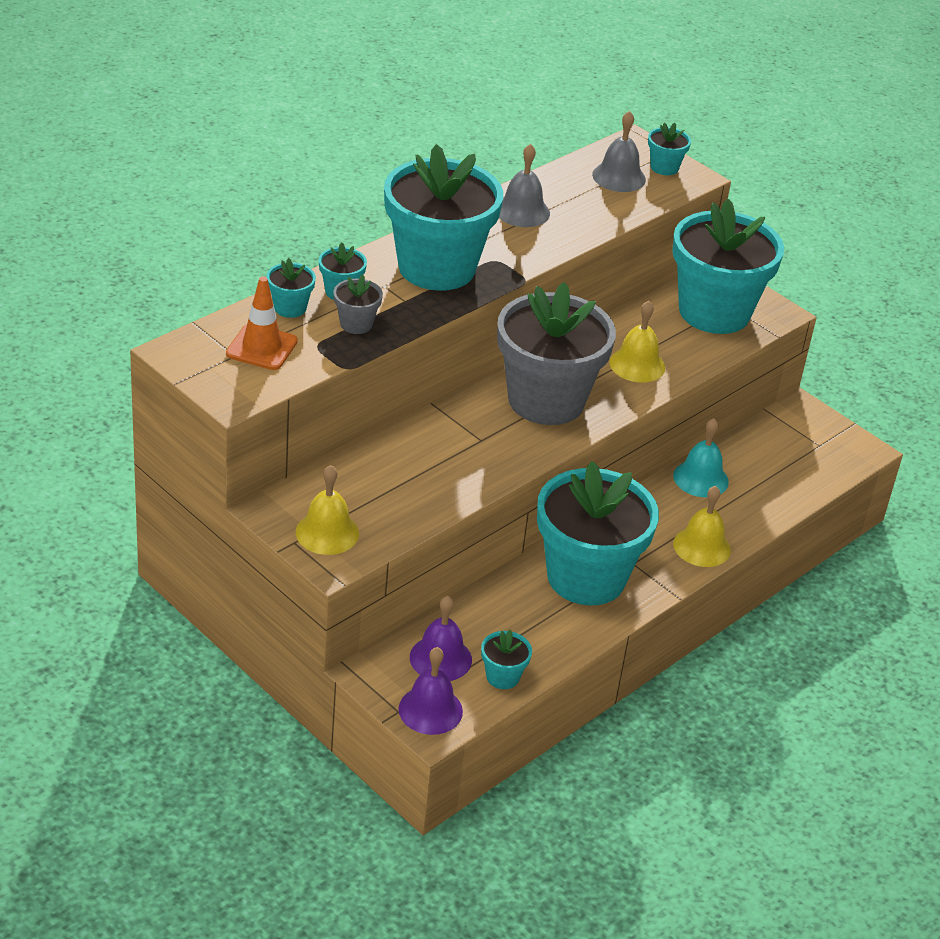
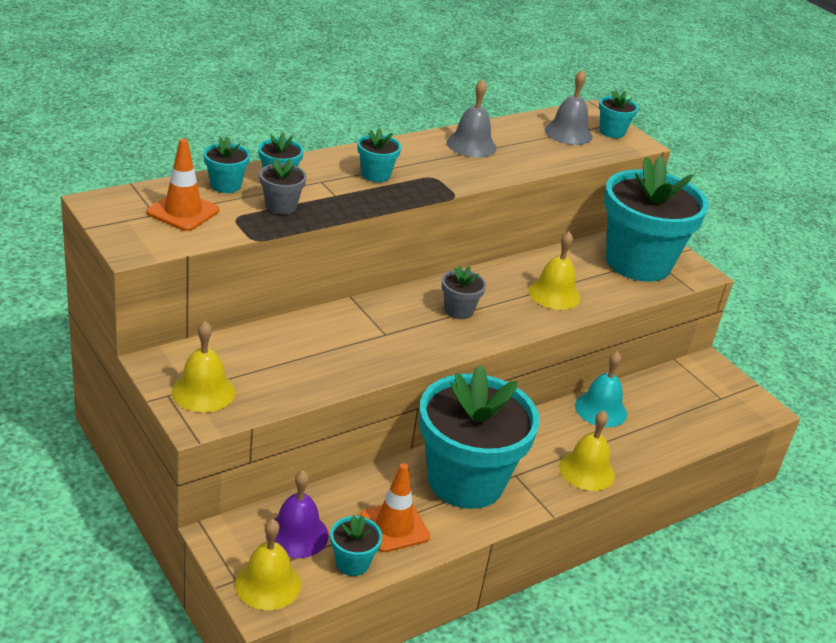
camera: 10 degrees right, 5 degrees down
turquoise flower pot [384,144,503,291] -> turquoise flower pot [358,128,401,182], size x0.40
purple bell [398,647,463,735] -> yellow bell [235,519,301,610]
grey flower pot [497,282,616,425] -> grey flower pot [442,266,486,319], size x0.40
none -> orange traffic cone [360,463,430,552]

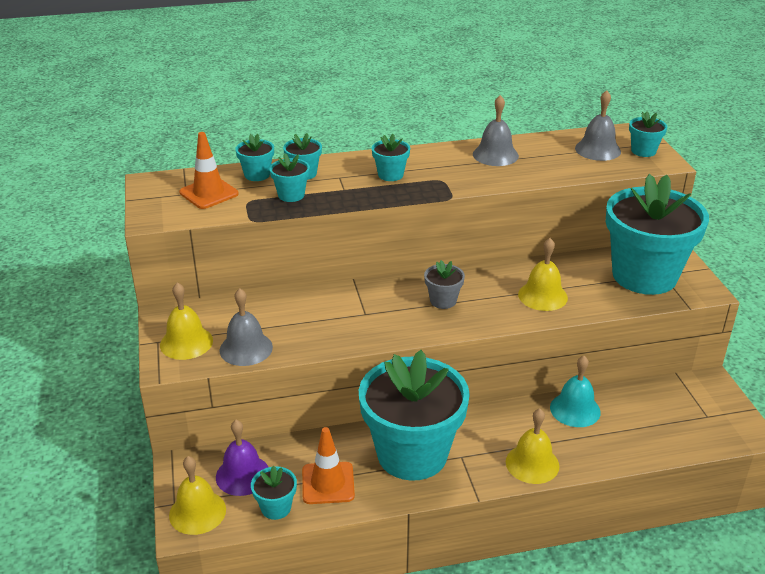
camera: 25 degrees right, 0 degrees up
grey flower pot [259,158,307,215] -> turquoise flower pot [270,153,310,202]
none -> grey bell [220,288,273,366]

